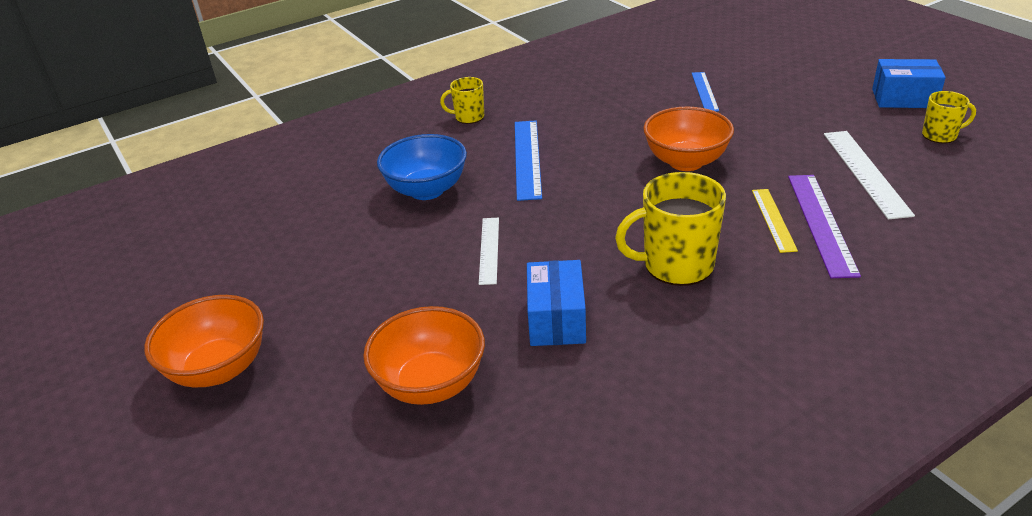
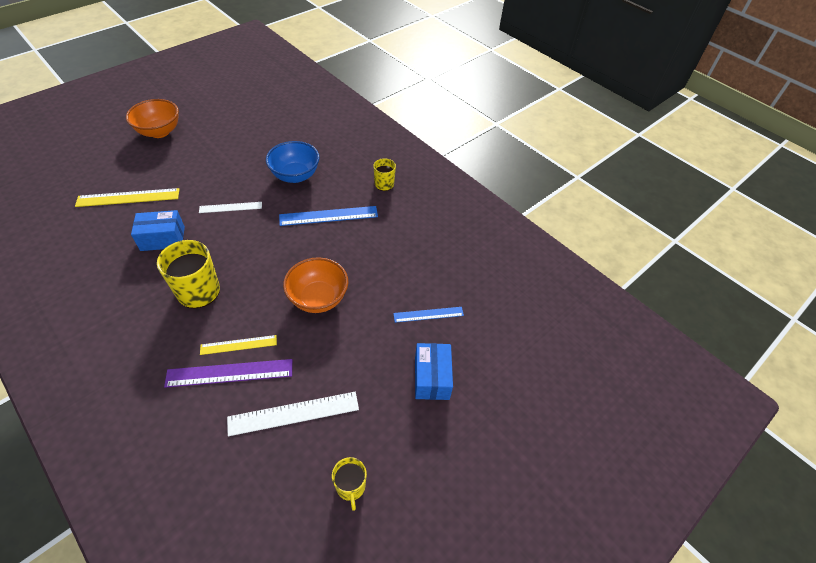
camera: 75 degrees right, 15 degrees up
orange bowl [363,306,485,405] -> yellow ruler [75,188,179,207]
blue box [872,59,946,108] -> blue box moved to [415,343,453,400]

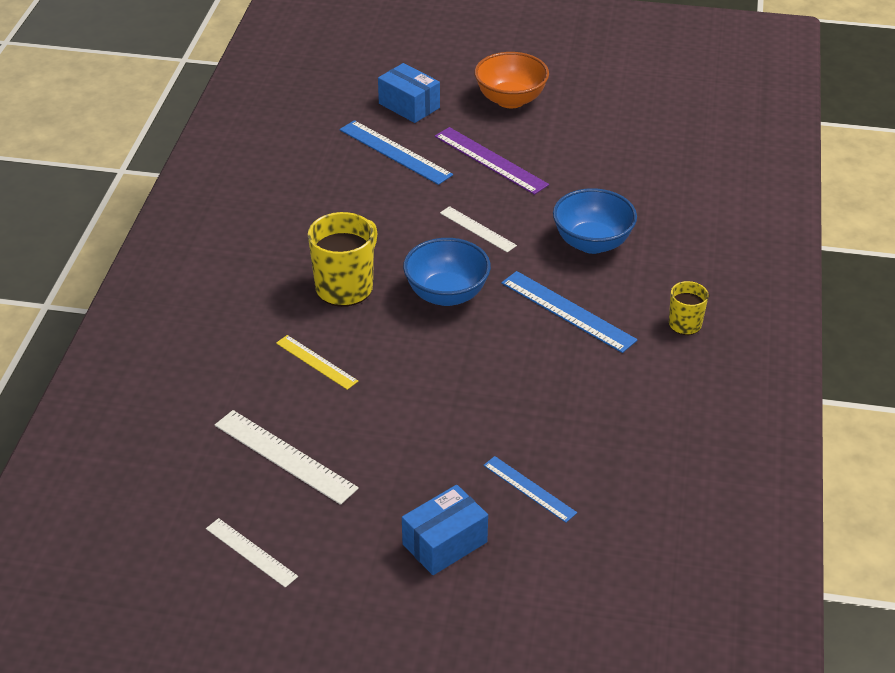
camera: 55 degrees right, 10 degrees down
yellow ruler [75,188,179,207] -> blue ruler [340,120,453,185]
blue box [131,210,185,251] -> blue box moved to [378,63,440,123]
purple ruler [164,359,292,388] -> purple ruler moved to [435,127,549,195]
orange bowl [283,257,348,313] -> none
yellow mug [332,457,367,511] -> white ruler [206,518,298,588]
none -> blue bowl [403,238,491,306]

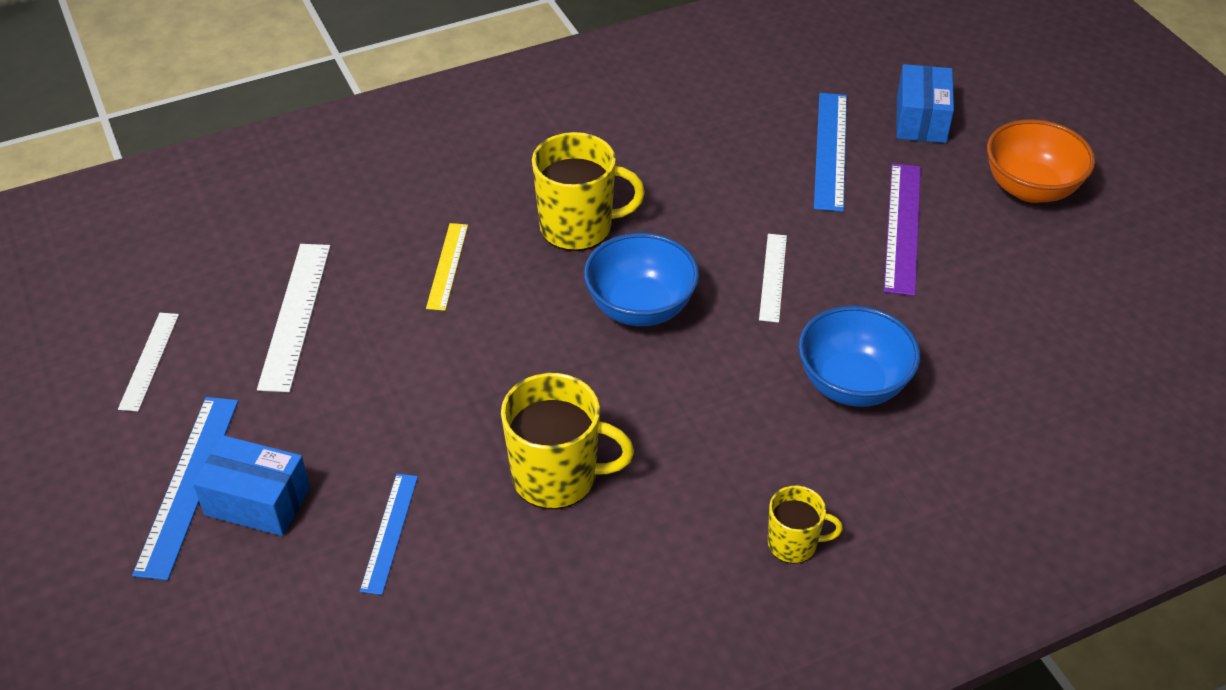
camera: 55 degrees right, 5 degrees up
blue ruler [501,271,638,353] -> blue ruler moved to [132,397,238,580]
none -> yellow mug [501,373,634,509]

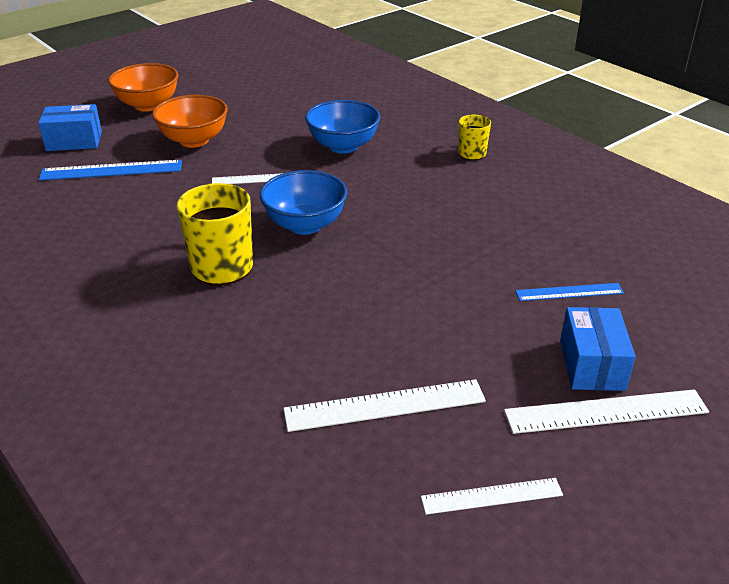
camera: 105 degrees left, 10 degrees down
blue ruler [132,397,238,580] -> white ruler [504,389,709,434]
yellow ruler [426,223,468,311] -> none
yellow mug [501,373,634,509] -> none
purple ruler [884,163,921,296] -> orange bowl [152,95,228,148]

